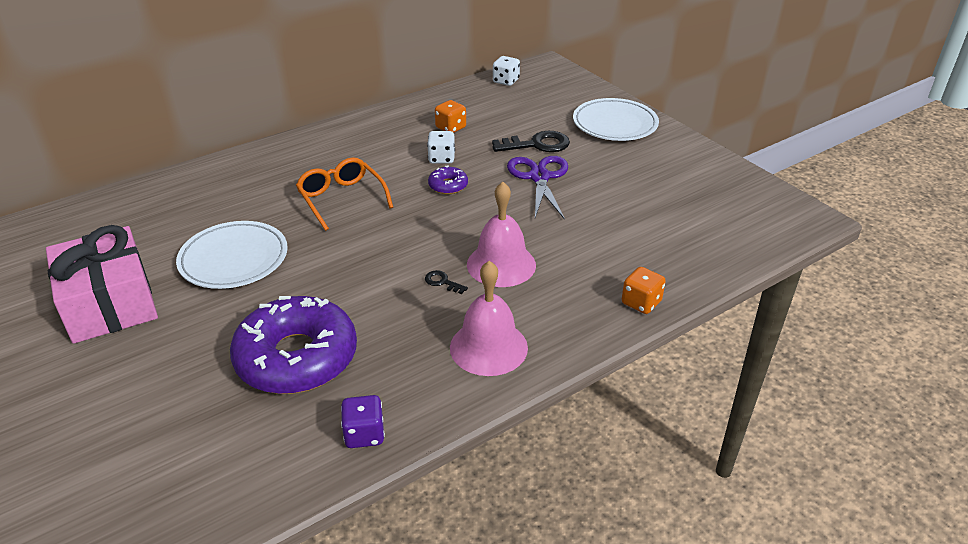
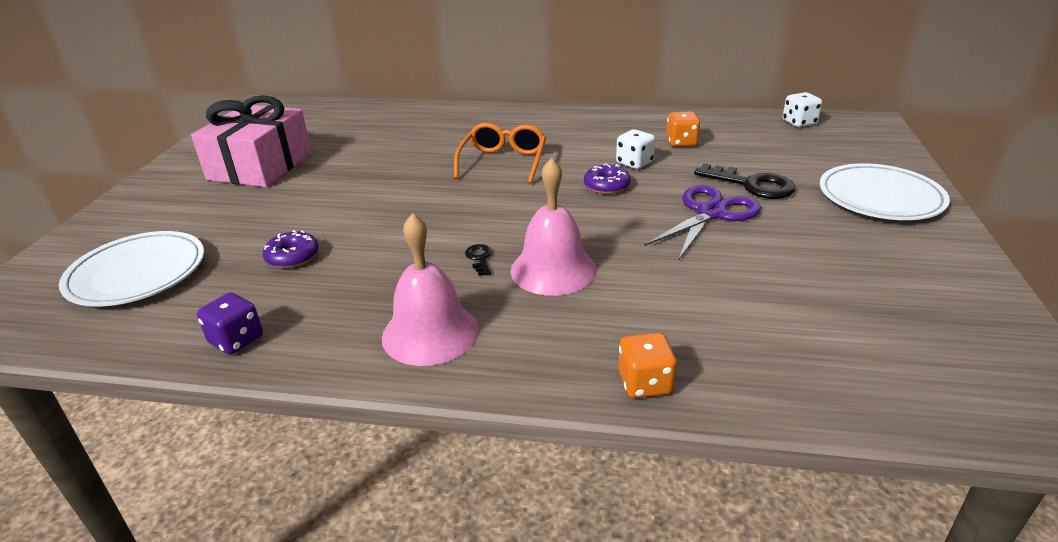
camera: 45 degrees right, 5 degrees down
white plate [176,221,288,289] -> white plate moved to [59,231,204,306]
purple donut [230,296,357,394] -> purple donut [262,230,319,268], size x0.42

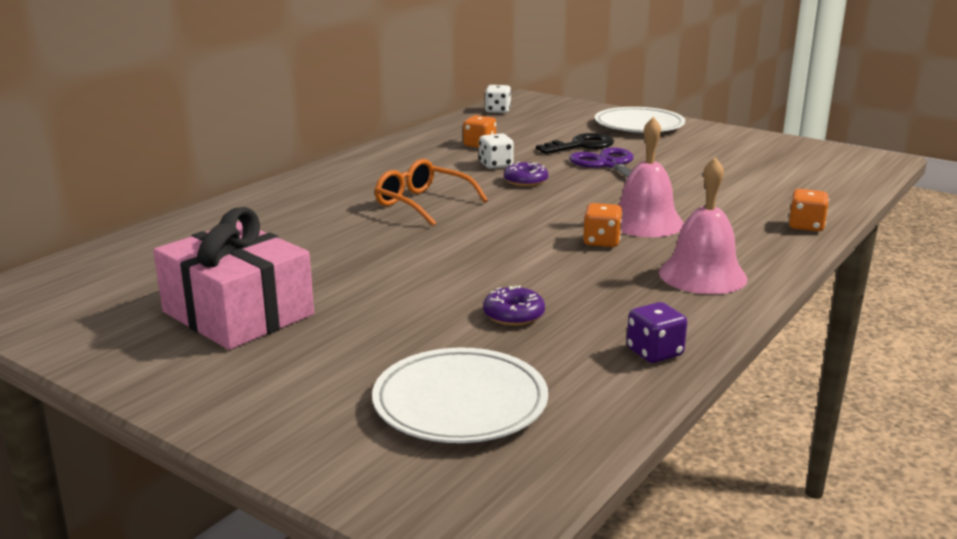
camera: 65 degrees left, 10 degrees down
black key [465,244,492,276] -> orange dice [583,203,623,247]

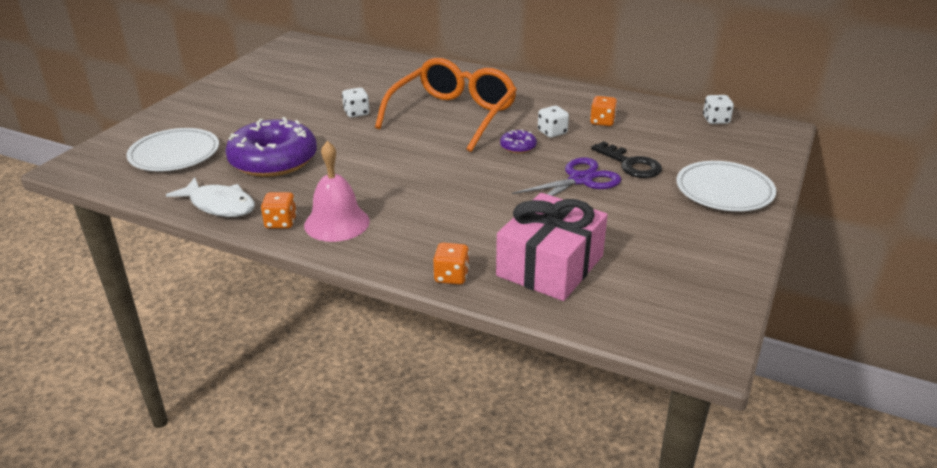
camera: 80 degrees right, 10 degrees up
pink gift [153,207,314,350] -> pink gift moved to [496,193,608,301]
orange glasses [375,159,488,226] -> orange glasses [375,58,517,152], size x1.76
purple donut [483,285,545,326] -> purple donut [225,117,317,177], size x2.36
orange dice [583,203,623,247] -> orange dice moved to [261,192,297,229]
pink bell [619,117,684,237] -> none
purple dice [627,302,687,363] -> white fish [166,178,255,217]
none -> white dice [342,88,370,118]

